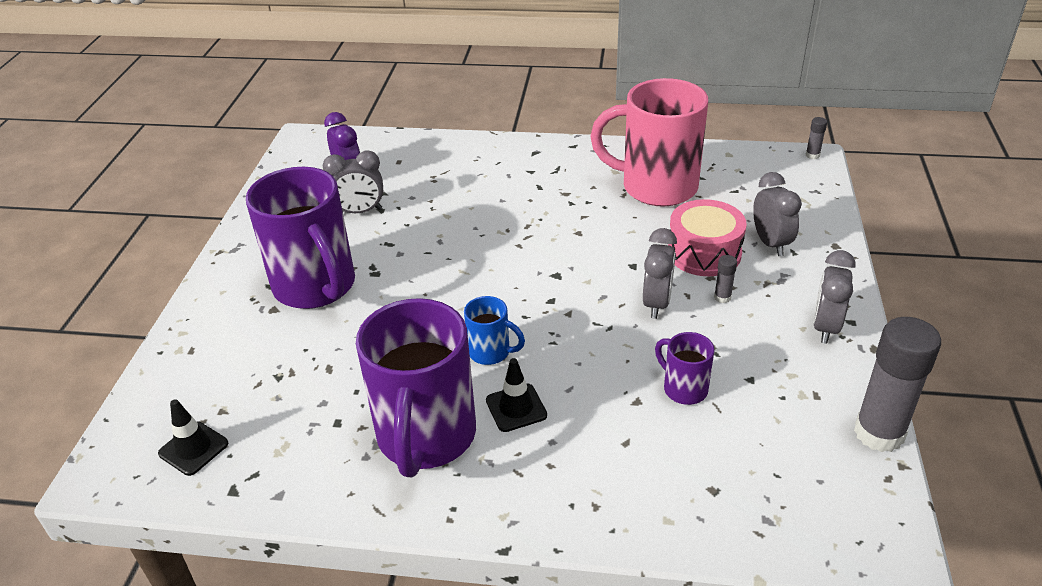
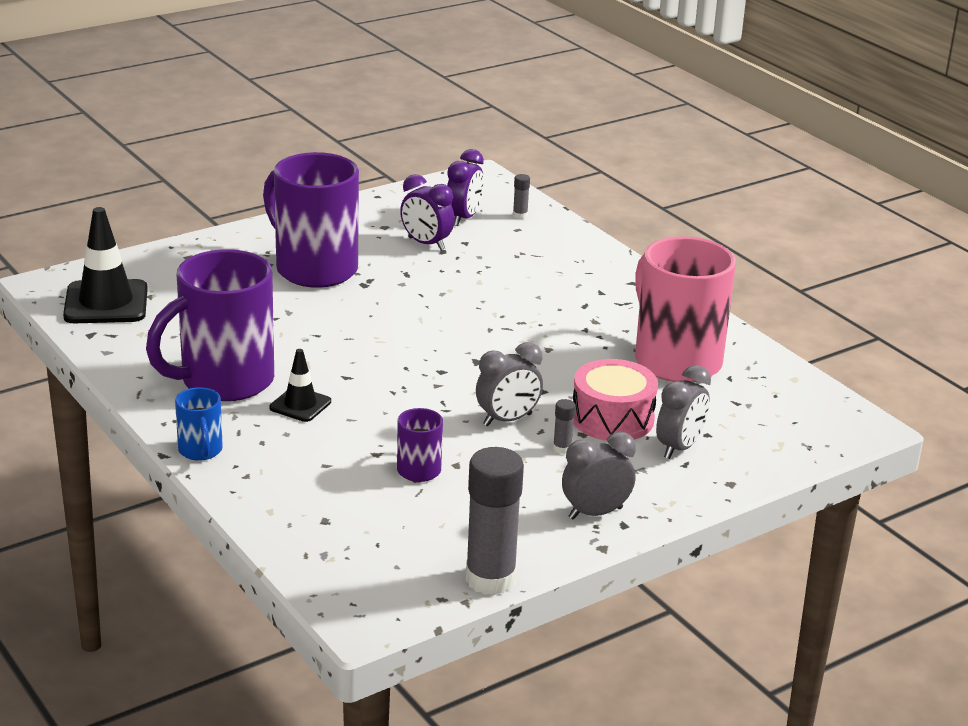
camera: 45 degrees right, 10 degrees down
black traffic cone [158,399,228,476] -> black traffic cone [63,207,148,323], size x1.78
purple mug [246,167,355,309] -> purple mug turned 120 degrees clockwise [263,152,359,288]
grey clock [323,151,383,213] -> purple clock [400,174,455,251]
blue mug [464,296,525,365] -> blue mug moved to [175,387,223,461]
grey glue stick [806,117,827,159] -> grey glue stick moved to [513,174,530,219]

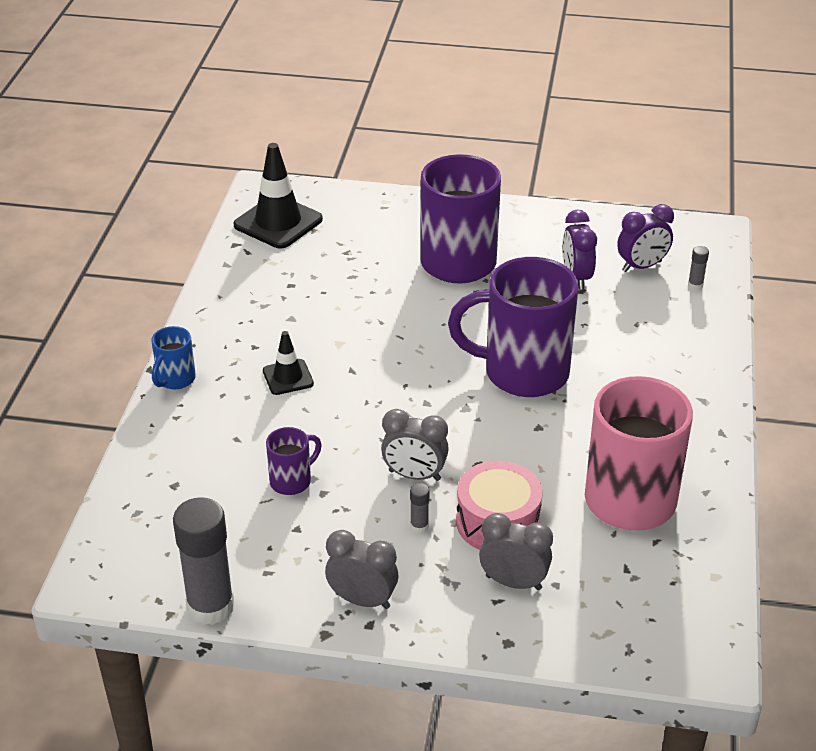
camera: 45 degrees right, 10 degrees up
purple mug [146,249,274,401] -> purple mug moved to [448,257,579,397]
grey clock [656,365,711,459] -> grey clock turned 150 degrees counterclockwise [479,513,553,590]

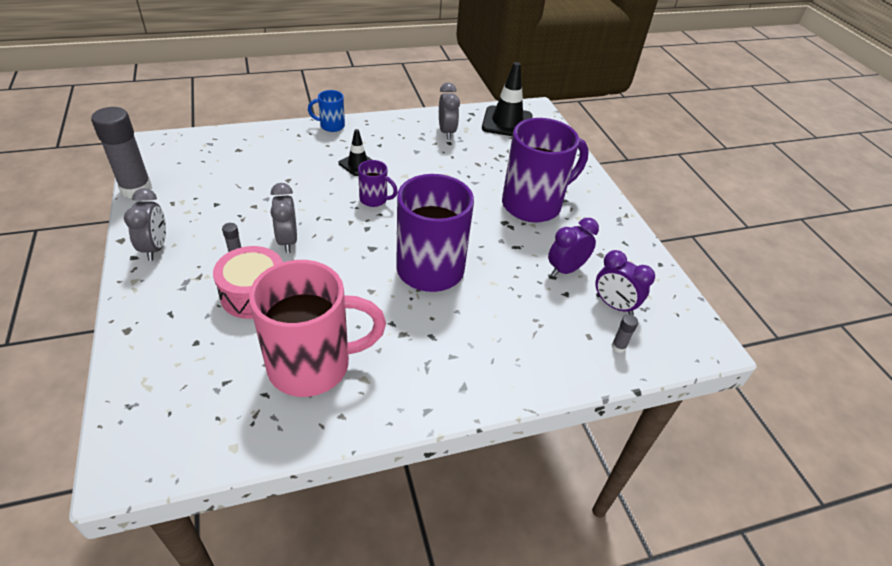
camera: 60 degrees right, 5 degrees up
purple mug [266,427,322,495] -> purple mug moved to [358,160,398,207]
grey clock [479,513,553,590] -> grey clock moved to [439,83,460,140]

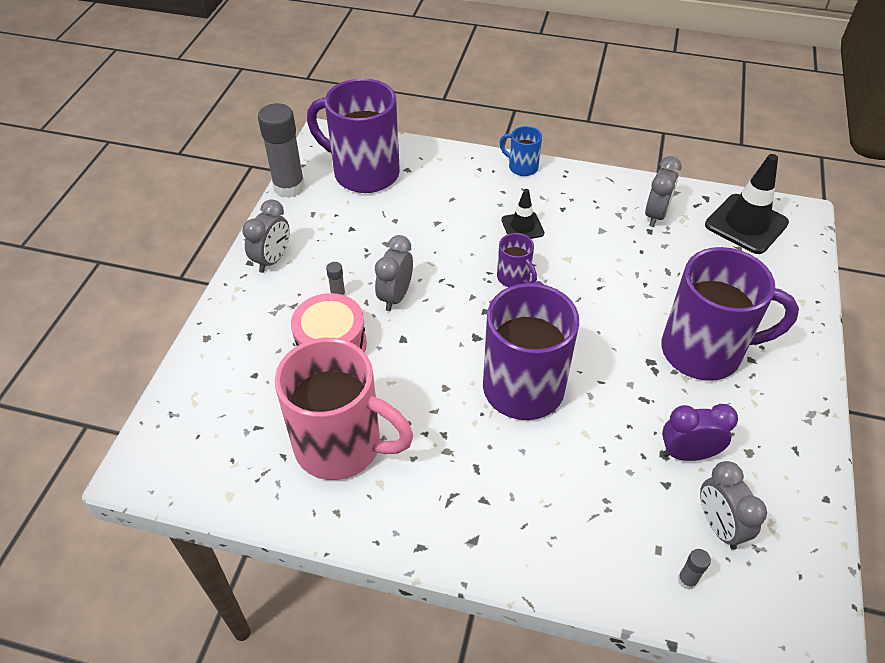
camera: 35 degrees right, 5 degrees up
purple clock [595,250,655,315] -> grey clock [700,461,767,550]
none -> purple mug [307,78,400,193]

